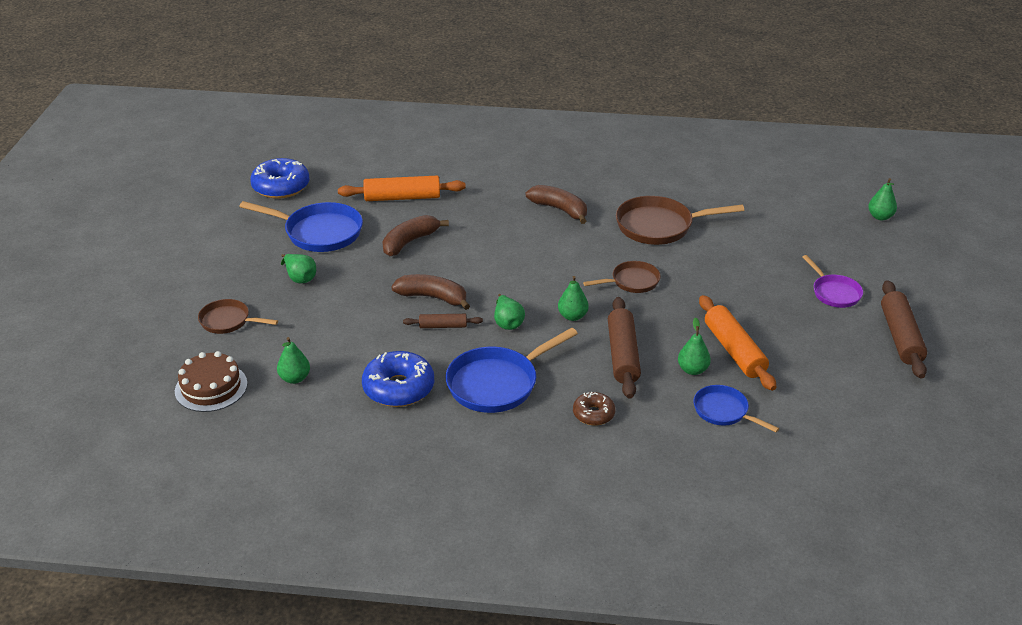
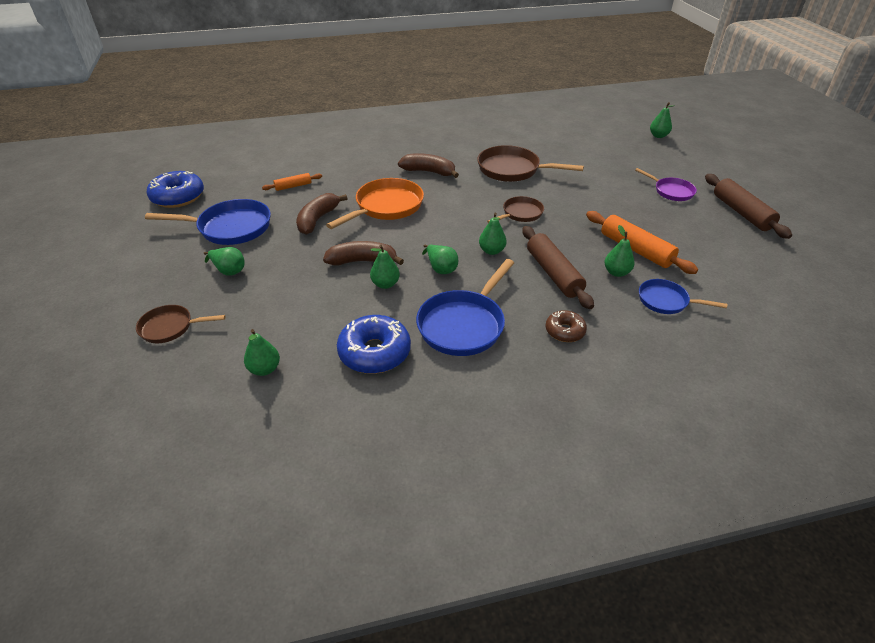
camera: 20 degrees left, 5 degrees up
brown cake [175,351,248,412] -> none
orange rolling pin [338,176,466,201] -> orange rolling pin [262,173,322,191], size x0.54
brown rolling pin [403,314,483,328] -> green pear [370,245,400,289]
brown pan [616,196,744,245] -> brown pan turned 45 degrees clockwise [477,145,584,182]
none -> orange pan [326,178,424,229]

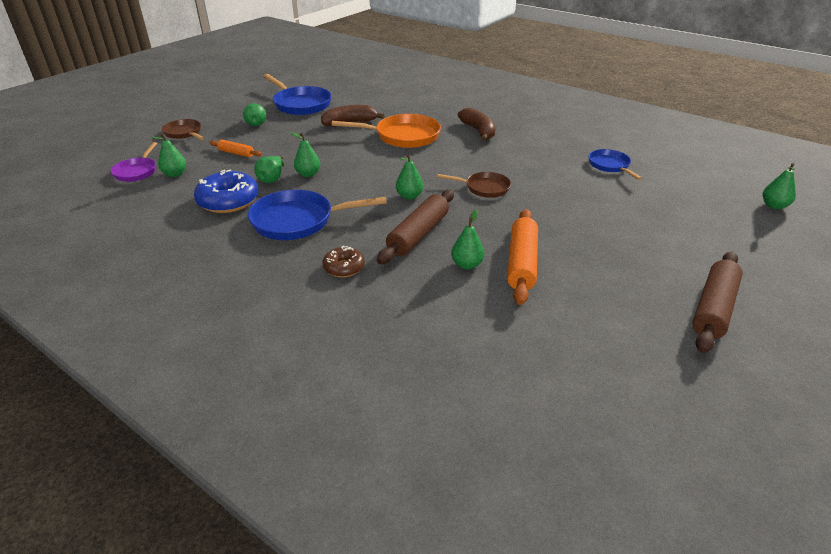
camera: 50 degrees right, 5 degrees down
blue donut [147,171,204,208] -> none
orange rolling pin [262,173,322,191] -> orange rolling pin moved to [210,139,262,157]
brown banana [323,241,404,265] -> none
green pear [422,245,458,274] -> green pear moved to [254,156,284,183]
brown pan [477,145,584,182] -> none
purple pan [635,168,697,201] -> purple pan moved to [111,142,157,182]
blue pan [639,279,727,314] -> blue pan moved to [588,149,642,180]

